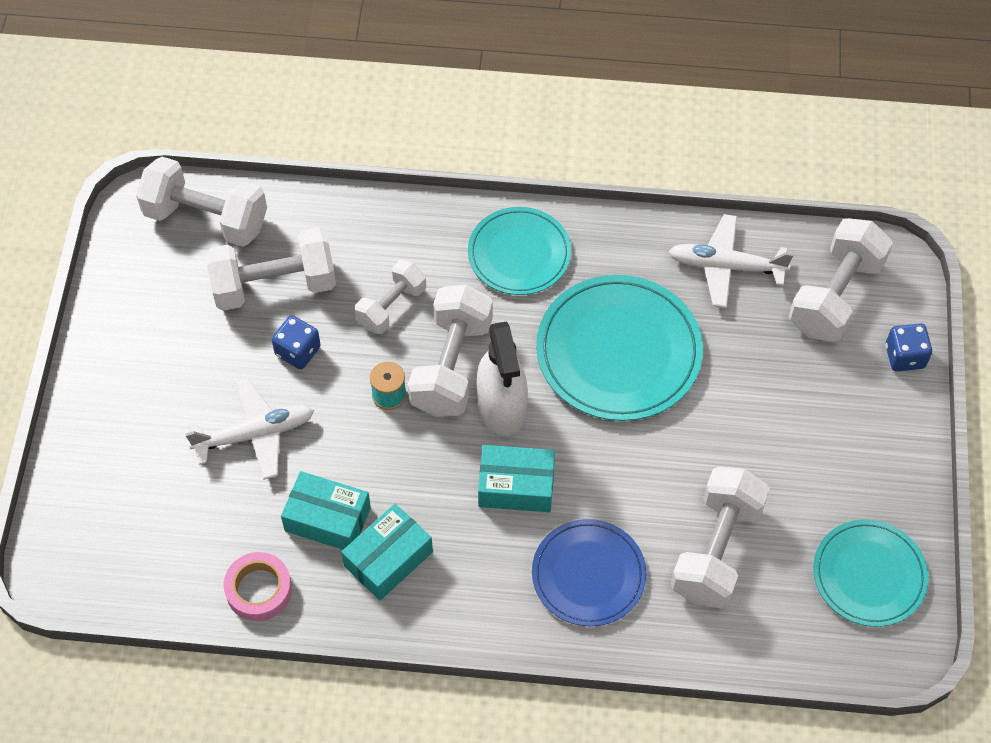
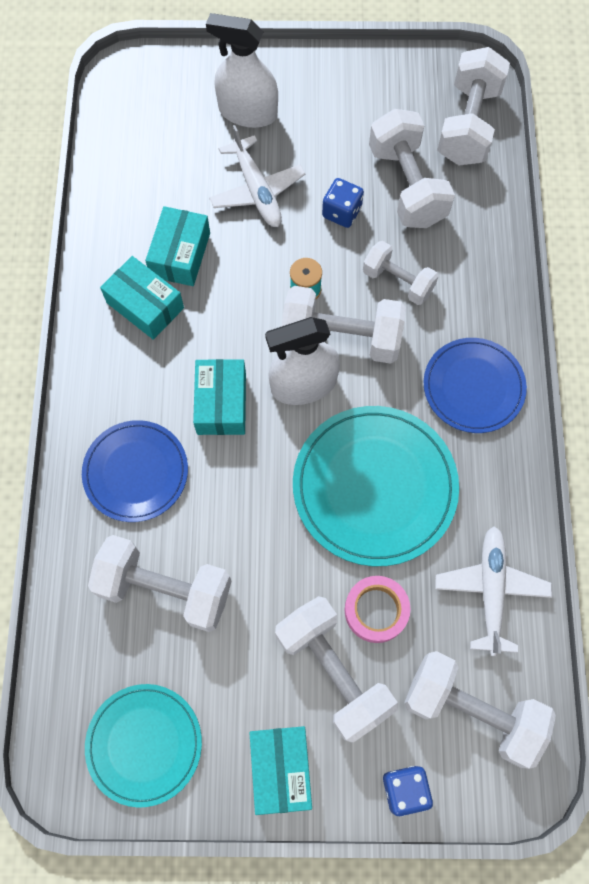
camera: 85 degrees right, 10 degrees up
pink tape [223,552,292,621] -> pink tape moved to [345,576,410,643]
turquoise plate [468,207,571,295] -> blue plate [424,338,527,433]
none -> white spray bottle [206,13,278,128]
none -> turquoise box [250,726,312,815]
none -> white dumbbell [275,596,398,743]

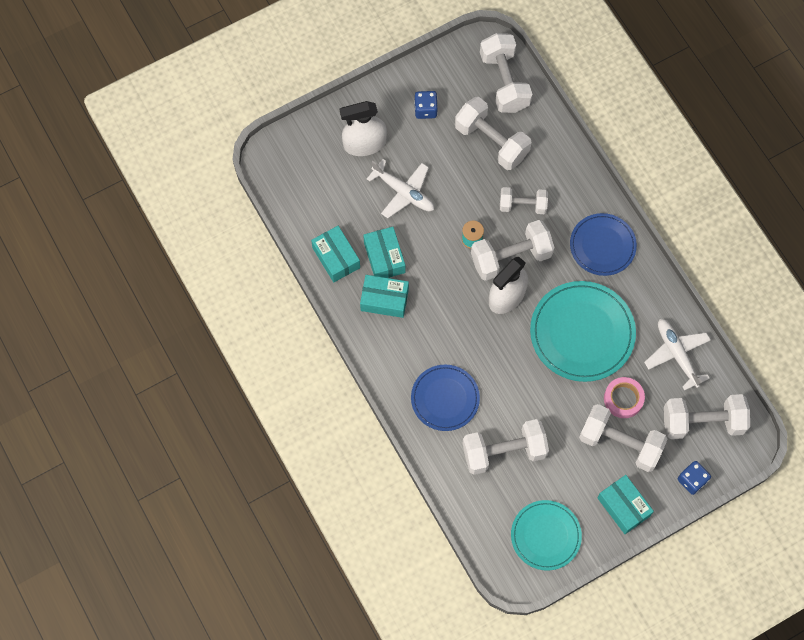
camera: 30 degrees left, 0 degrees up
turquoise box [193,359,246,435] -> turquoise box moved to [311,226,360,282]
blue dice [322,178,364,228] -> blue dice moved to [414,91,438,119]

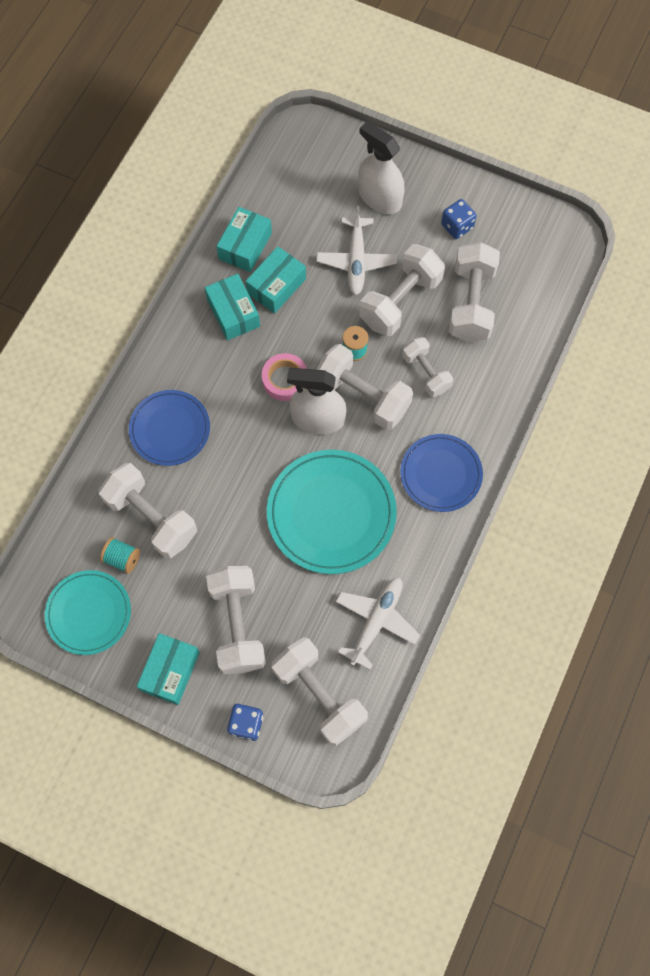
camera: 55 degrees right, 0 degrees up
white dumbbell [480,33,532,113] -> white dumbbell moved to [359,244,445,336]
pink tape [604,377,645,418] -> pink tape moved to [262,353,307,401]
none -> turquoise spool [100,537,140,574]

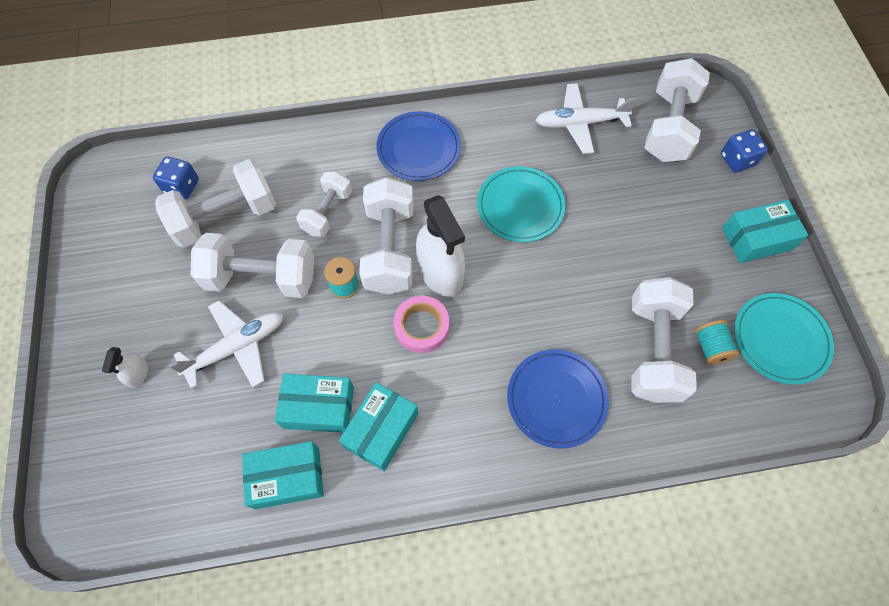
camera: 125 degrees left, 5 degrees down
white dumbbell [206,566,266,674] -> none
turquoise plate [267,450,397,574] -> turquoise plate [477,166,566,242], size x0.64
white spray bottle [358,121,405,214] -> white spray bottle [102,347,148,388], size x0.46
blue dice [441,199,477,239] -> blue dice moved to [153,156,199,199]

